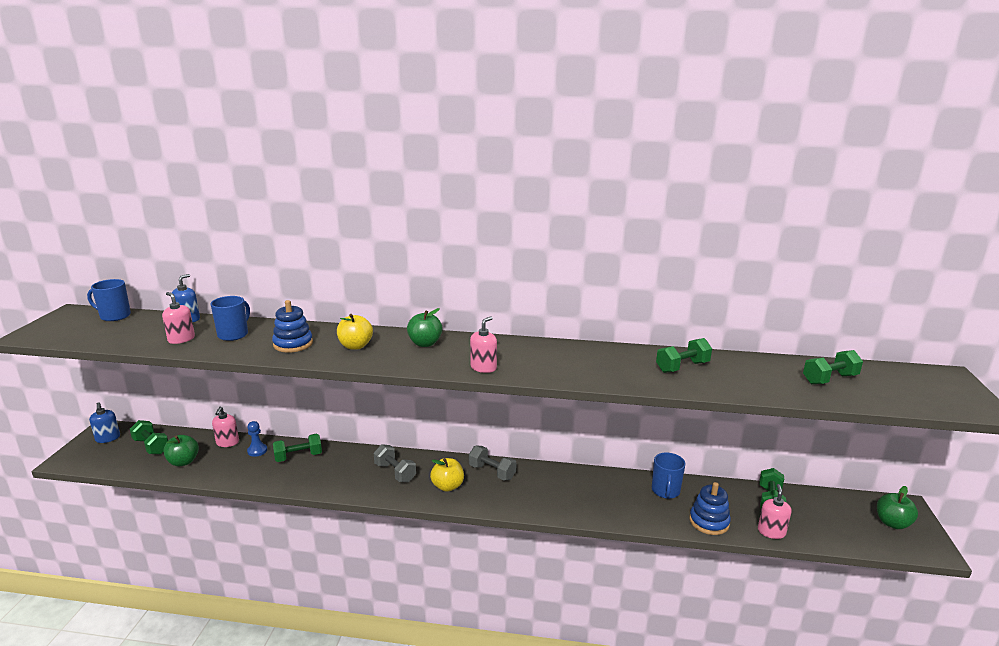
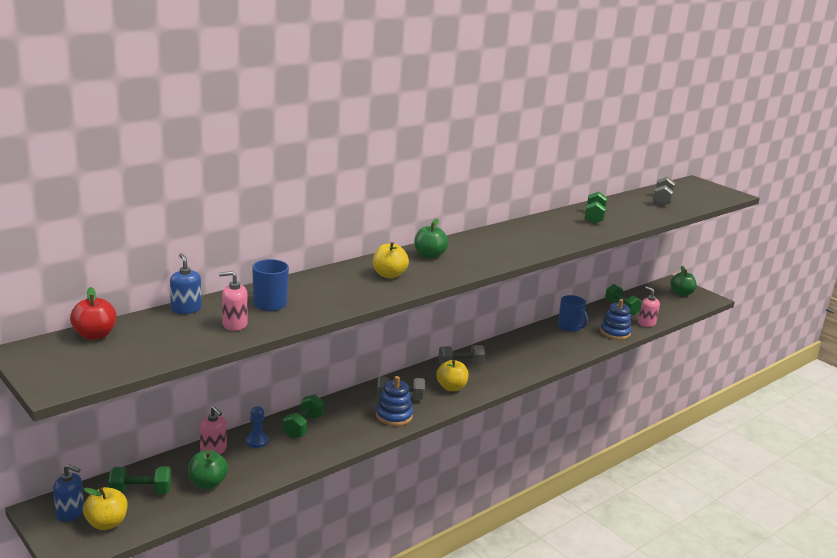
camera: 50 degrees left, 0 degrees up
blue mug [87,279,131,321] -> red apple [70,287,117,340]
blue stacking toy [272,300,313,353] -> blue stacking toy moved to [376,376,413,426]
pink soap dispenser [470,317,497,373] -> none
green dumbbell [803,350,863,384] -> grey dumbbell [653,177,675,206]
none -> yellow apple [83,487,127,530]

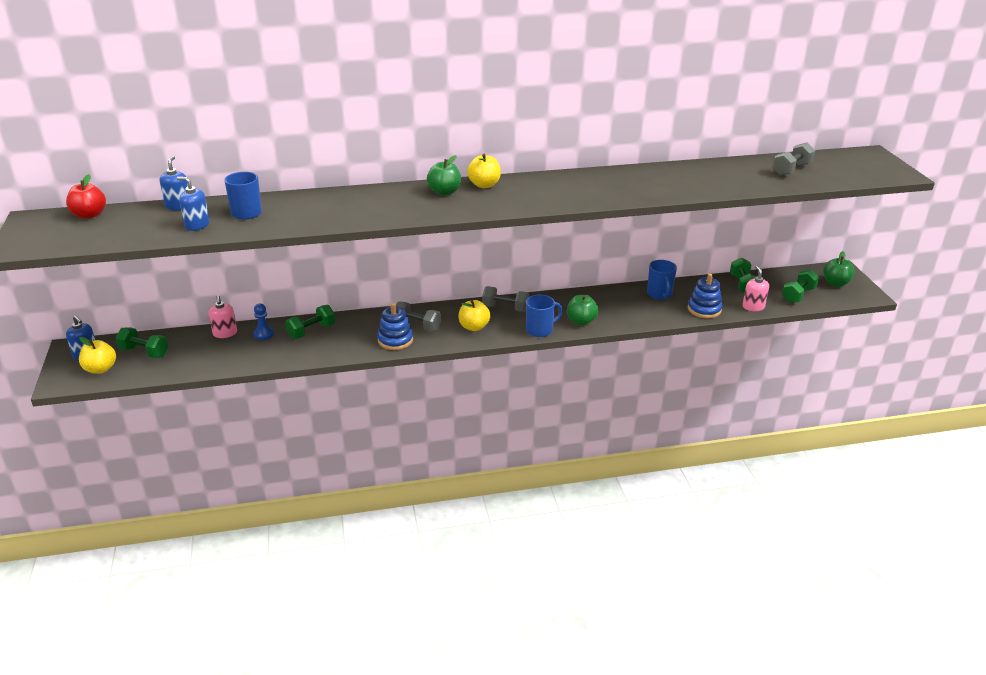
camera: 30 degrees right, 10 degrees up
green apple [188,450,228,489] -> green apple moved to [567,295,599,325]
pink soap dispenser [219,271,248,331] -> blue soap dispenser [177,177,210,231]
yellow apple [373,242,409,279] -> yellow apple moved to [467,154,501,188]
green dumbbell [585,192,607,224] -> green dumbbell moved to [782,269,819,303]
none -> blue mug [526,294,563,337]

